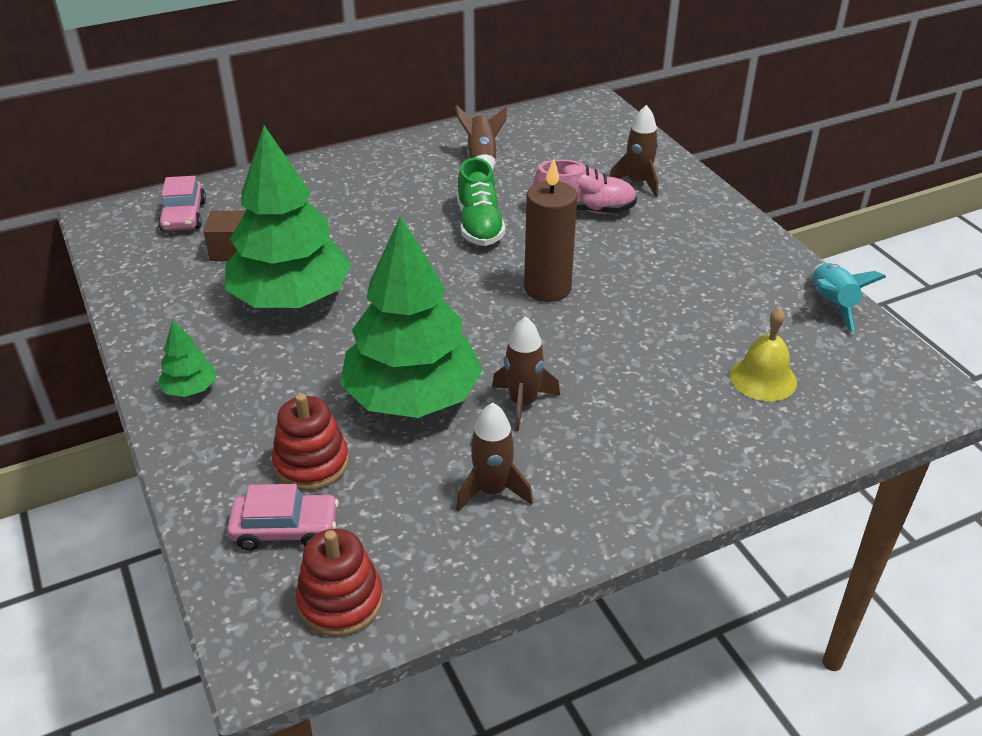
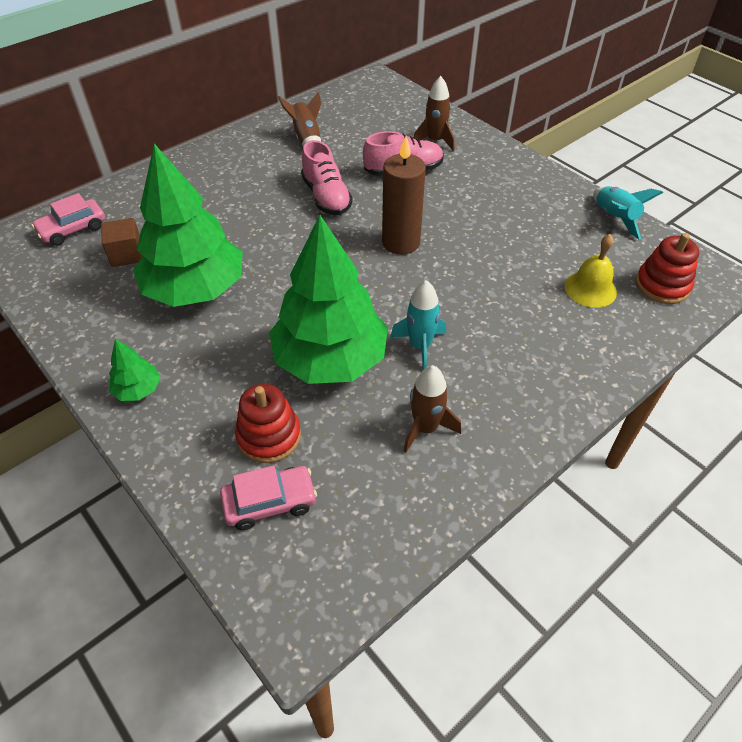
camera: 15 degrees left, 10 degrees up
pink car [158,176,206,231] -> pink car turned 75 degrees clockwise [31,193,105,246]
red stacking toy [296,529,383,637] -> red stacking toy moved to [635,233,699,304]
green shoe [457,158,506,246] -> pink shoe [301,140,353,215]
brown rocket [492,316,560,431] -> turquoise rocket [391,280,446,370]

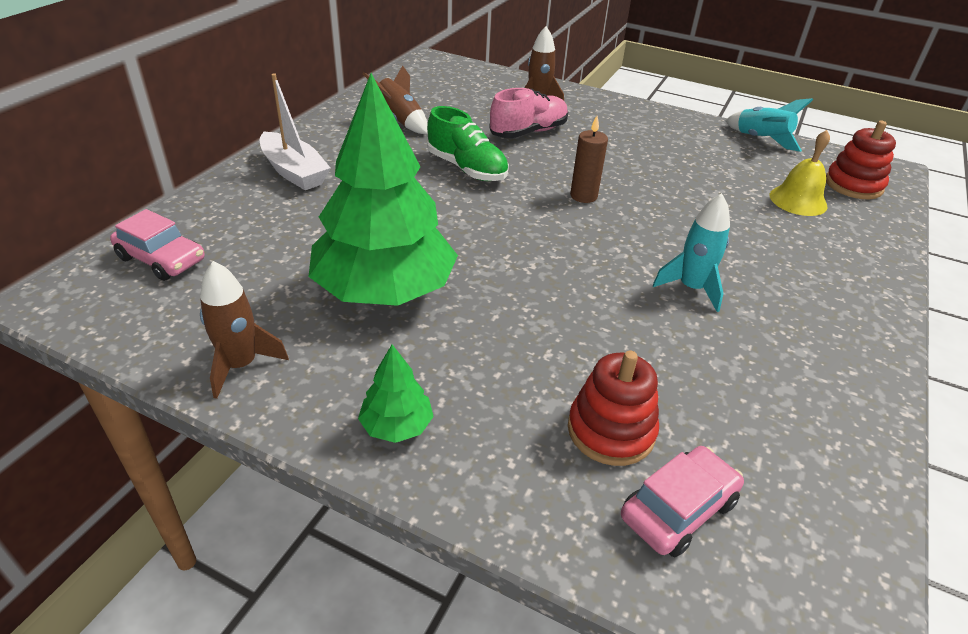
camera: 25 degrees left, 10 degrees down
pink car [31,193,105,246] -> pink car turned 90 degrees counterclockwise [110,209,205,281]
brown cube [101,218,143,267] -> none
green tree [269,215,388,384] -> none
pink shoe [301,140,353,215] -> green shoe [427,106,509,181]
brown candle [382,136,426,255] -> brown candle [570,116,608,203], size x0.61
brown rocket [404,365,461,453] -> brown rocket moved to [200,261,289,399]
none -> white boat [260,73,331,190]

